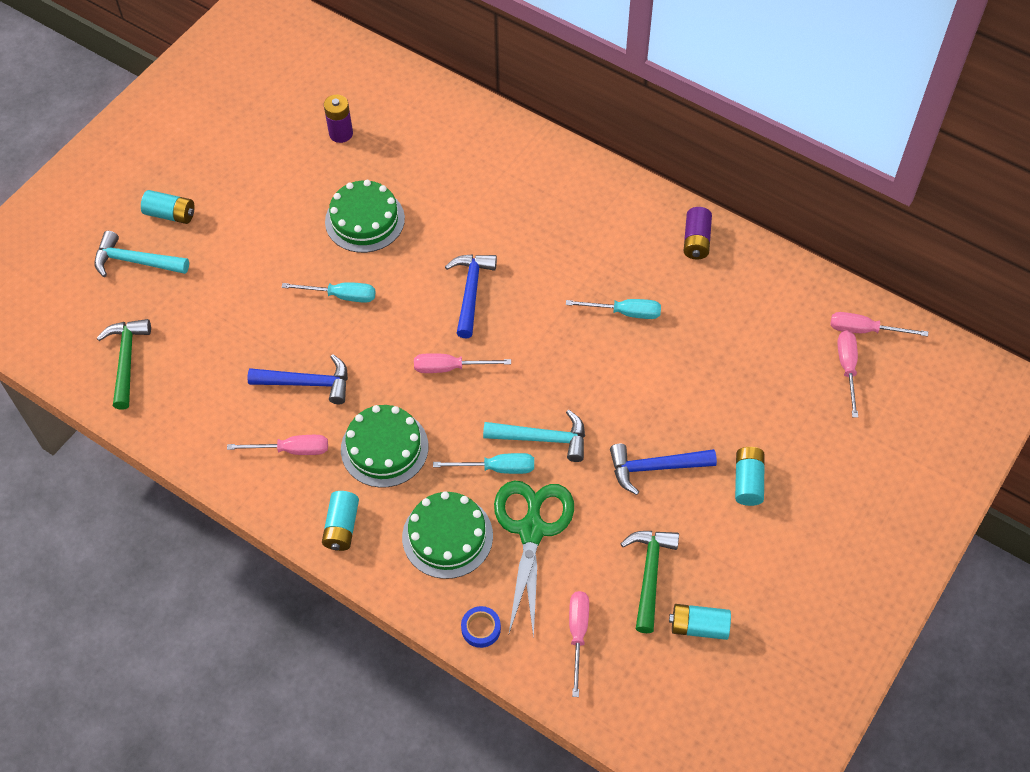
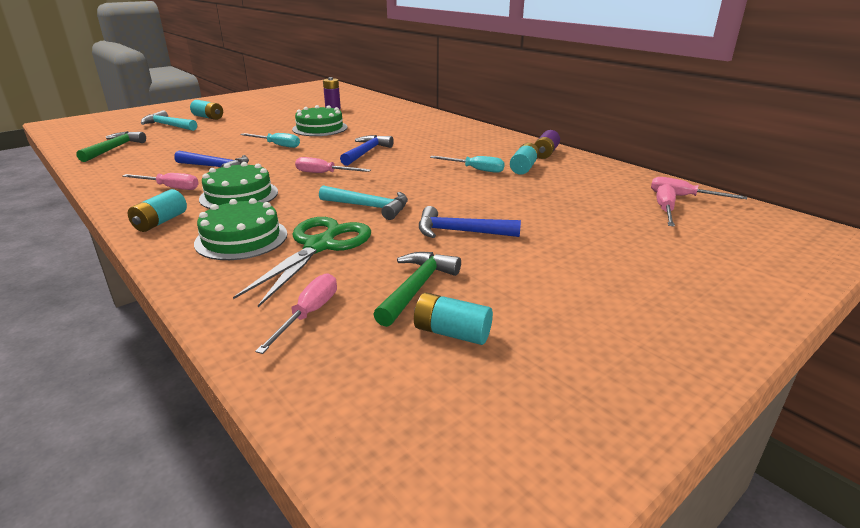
camera: 15 degrees right, 30 degrees down
turquoise screwdriver [433,453,534,474] -> none
blue tape [461,606,501,648] -> none
turquoise battery [735,447,765,506] -> turquoise battery moved to [510,143,539,175]

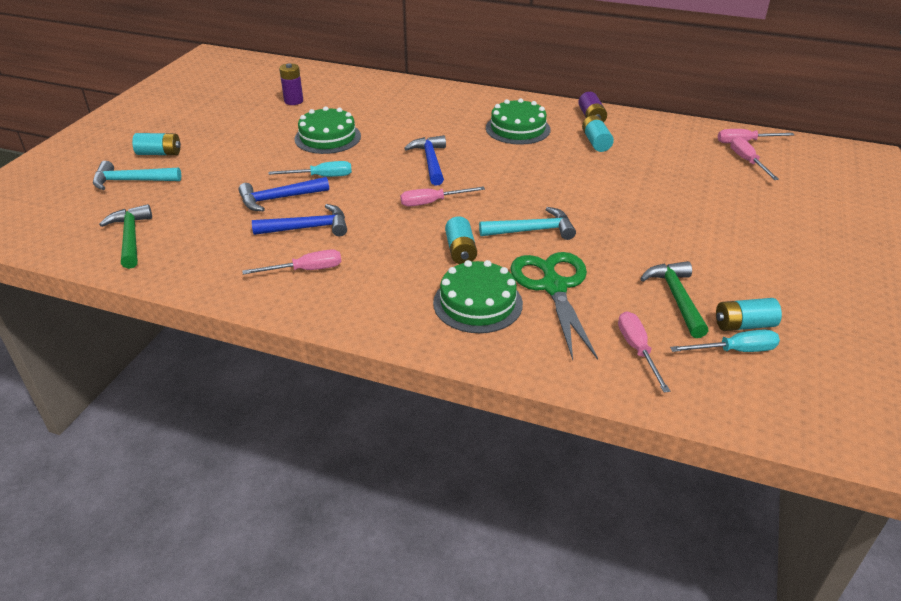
camera: 30 degrees left, 10 degrees up
turquoise battery [128,189,187,232] -> turquoise battery moved to [445,216,477,264]
green cake [199,162,278,209] -> green cake moved to [486,98,551,145]
blue hammer [419,206,521,238] -> blue hammer moved to [239,177,329,211]
turquoise screwdriver [430,156,505,173] -> turquoise screwdriver moved to [670,330,780,352]

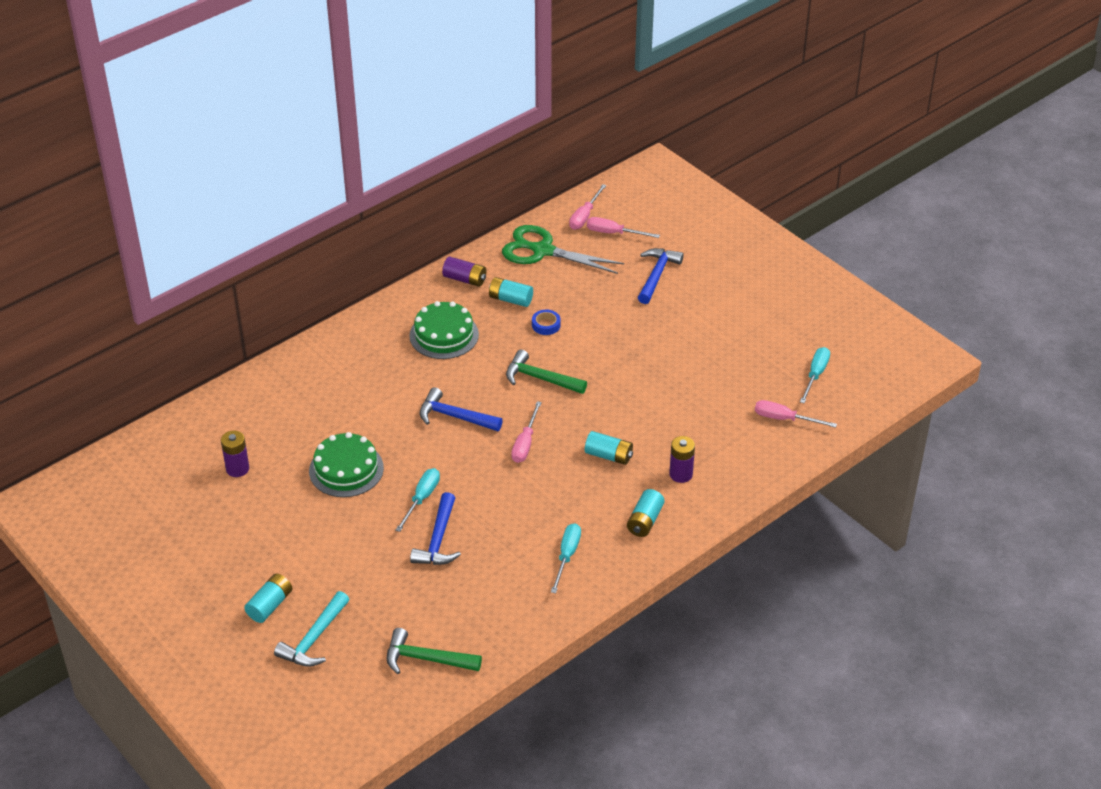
camera: 60 degrees left, 5 degrees up
pink screwdriver [242,249,342,274] -> turquoise screwdriver [551,523,581,593]
blue hammer [252,204,347,236] -> blue hammer moved to [638,248,684,304]
green cake [433,260,523,333] -> purple battery [669,436,695,483]
turquoise hammer [479,207,576,240] -> none
green scissors [510,252,598,360] -> green scissors moved to [502,225,624,274]
green hammer [640,261,708,338] -> green hammer moved to [506,350,587,394]
turquoise battery [716,298,782,331] -> turquoise battery moved to [627,489,665,537]
none -> blue tape [532,310,561,335]

